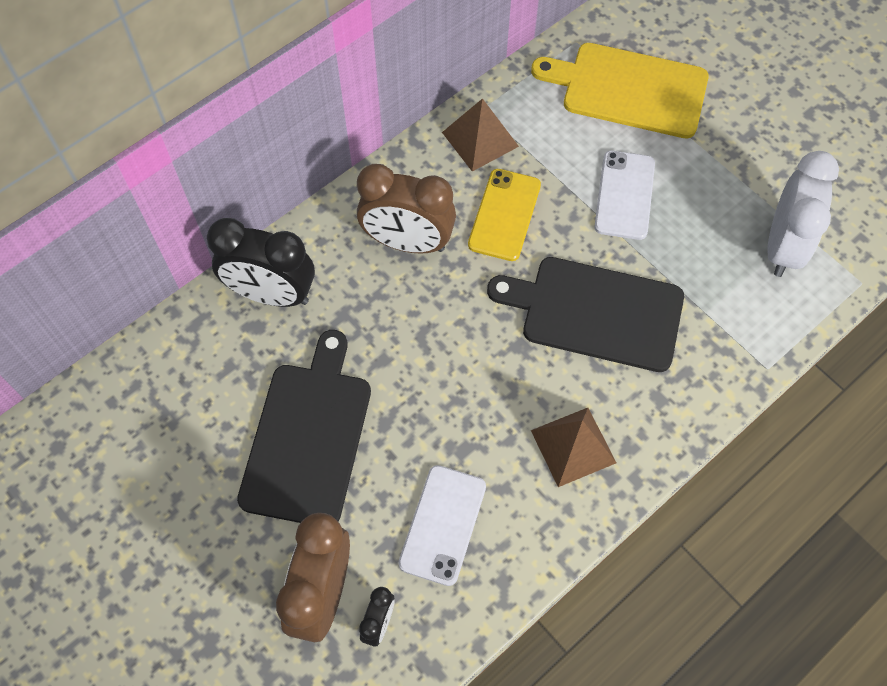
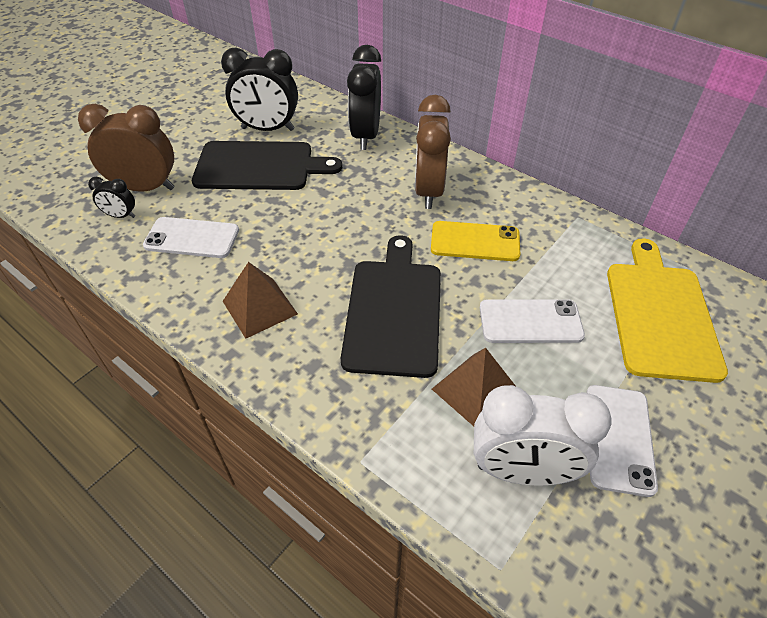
camera: 80 degrees right, 15 degrees down
brown pyramid [442,98,519,172] -> brown pyramid moved to [432,348,515,426]
none -> black clock [221,48,298,131]
none -> white phone [586,385,658,497]

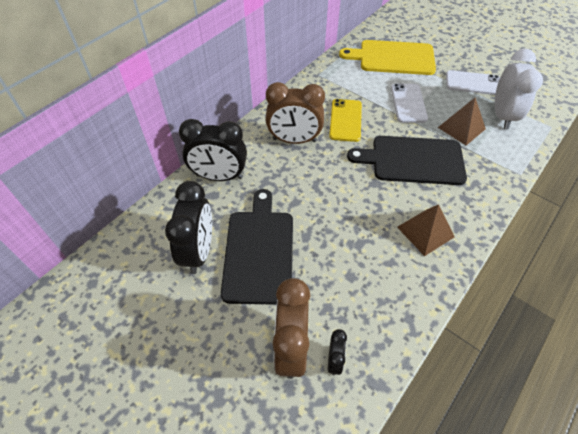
camera: 90 degrees left, 5 degrees up
white phone [143,217,239,258] -> none

